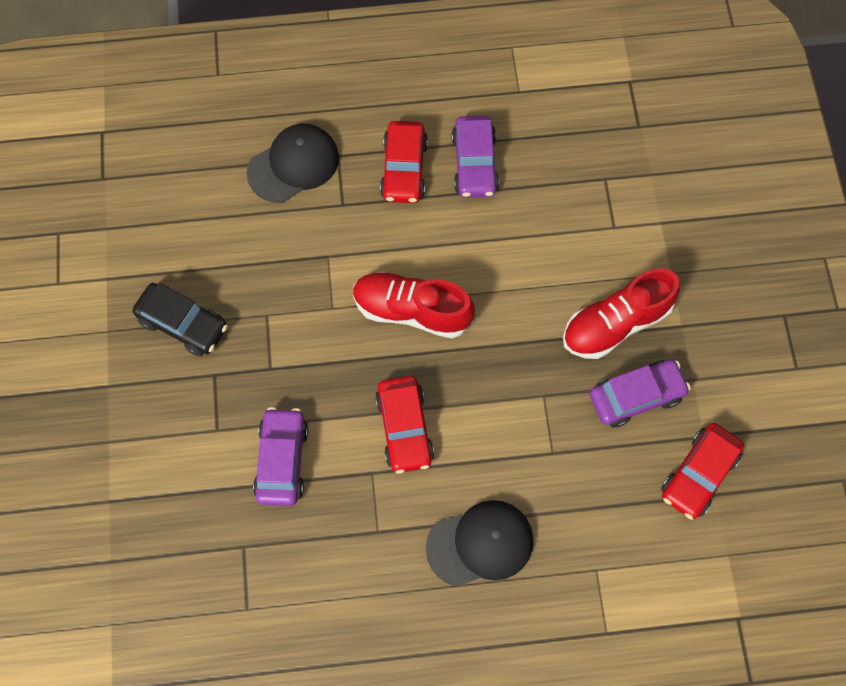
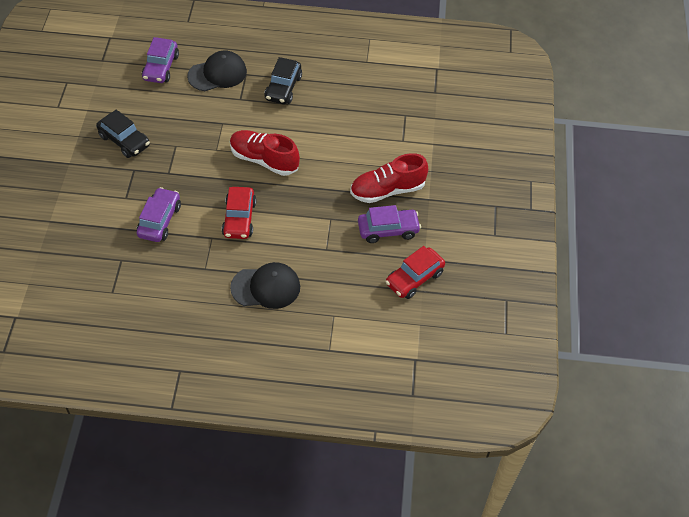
camera: 10 degrees right, 15 degrees down
red car [380,121,428,203] -> black car [264,57,302,104]
purple car [452,116,499,198] -> purple car moved to [142,37,179,83]

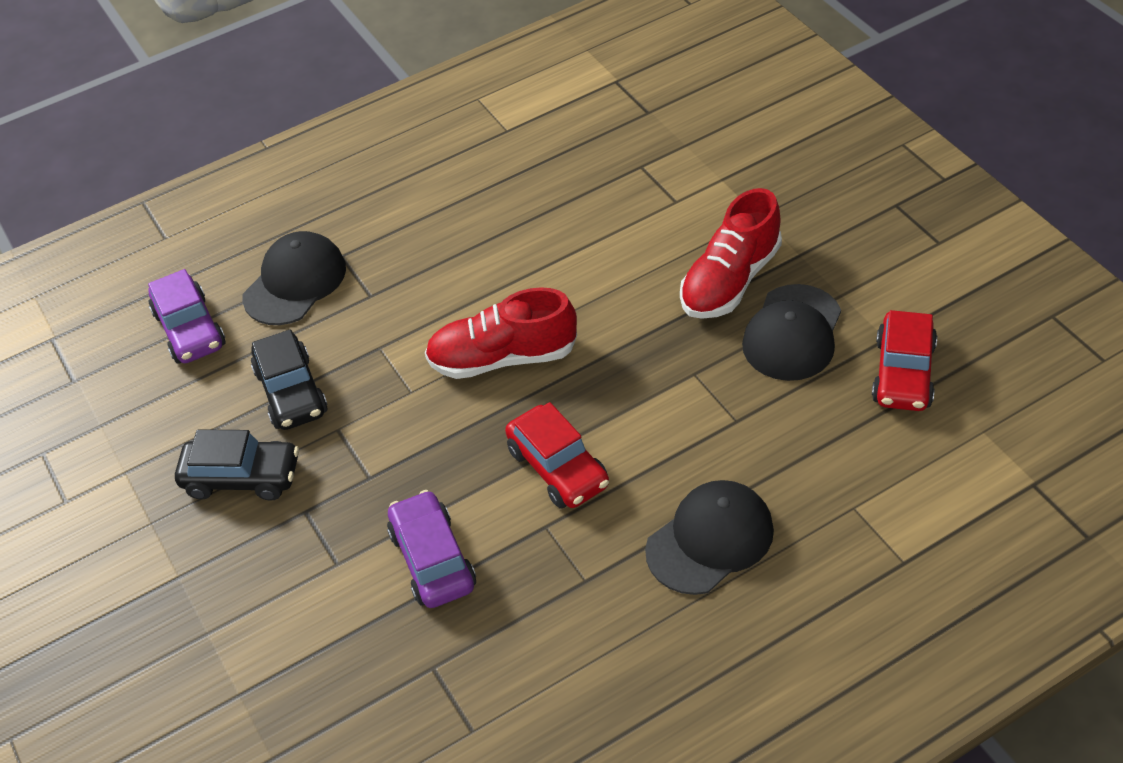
camera: 30 degrees left, 5 degrees down
black car [264,57,302,104] -> black car moved to [251,329,328,430]
purple car [358,205,421,243] -> black cap [742,284,841,381]

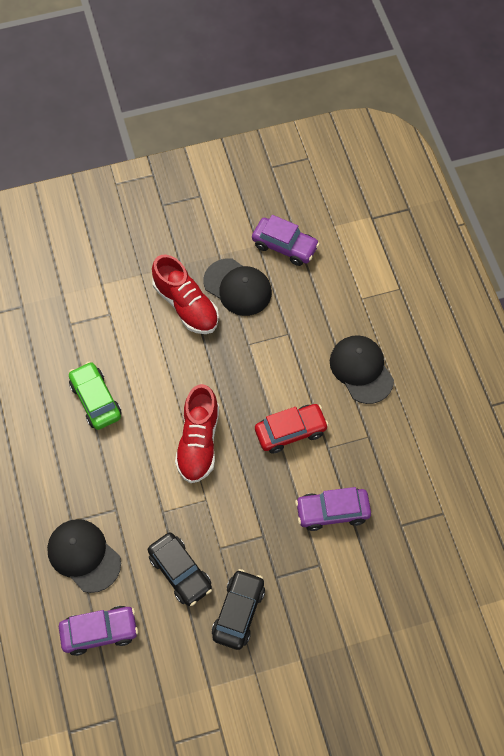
camera: 80 degrees left, 15 degrees up
black car [251,329,328,430] -> black car turned 60 degrees clockwise [148,532,212,606]
red car [872,310,937,411] -> purple car [252,215,320,266]
none -> green car [69,361,122,430]

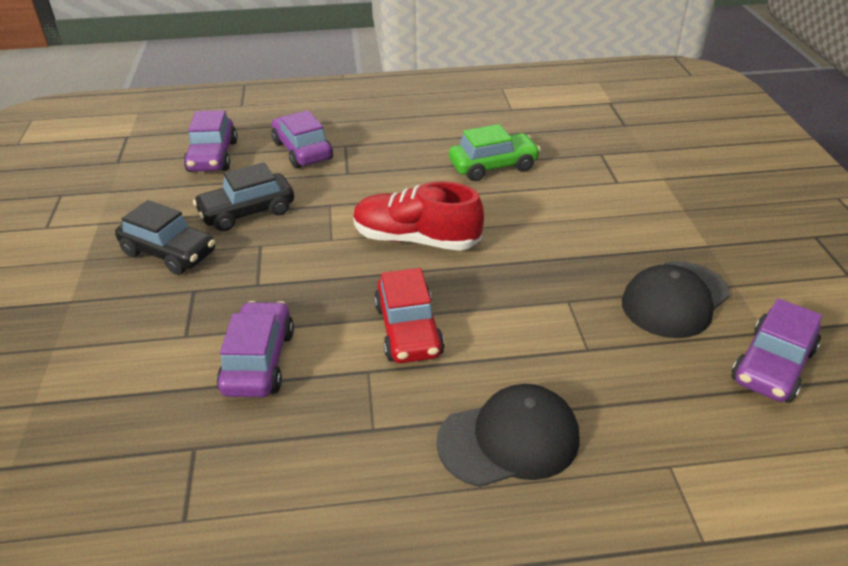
camera: 100 degrees right, 25 degrees down
black cap [47,519,121,593] -> purple car [272,110,333,169]
red shoe [152,255,219,334] -> none

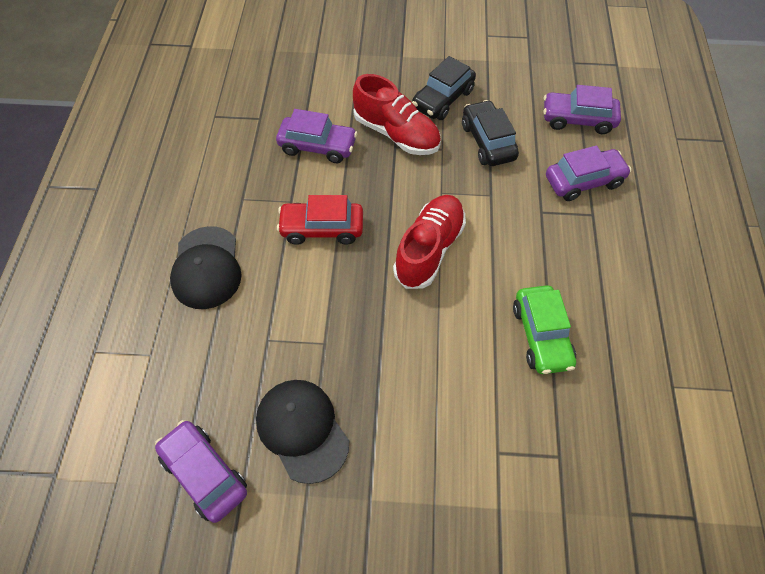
camera: 100 degrees right, 20 degrees up
none -> red shoe [353,74,441,155]

